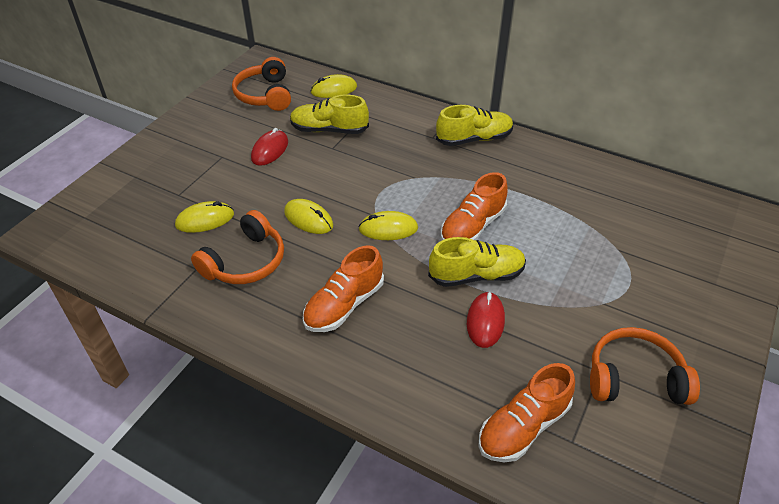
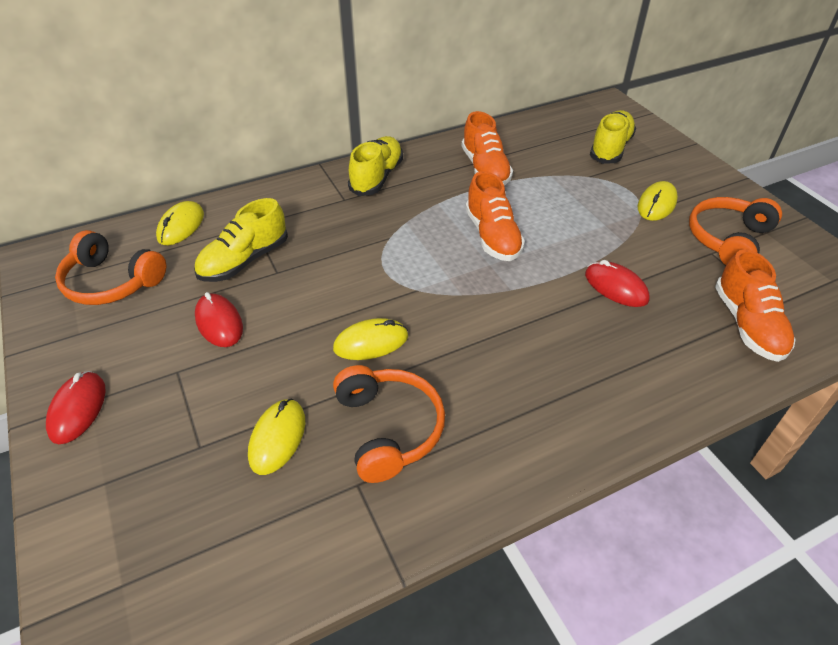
camera: 55 degrees left, 0 degrees up
orange shoe [303,246,384,332] -> orange shoe moved to [462,111,513,185]
yellow mouse [358,211,418,240] -> yellow mouse moved to [638,181,678,221]
yellow shoe [428,237,526,287] -> yellow shoe moved to [590,110,636,164]
none -> red mouse [46,371,106,444]

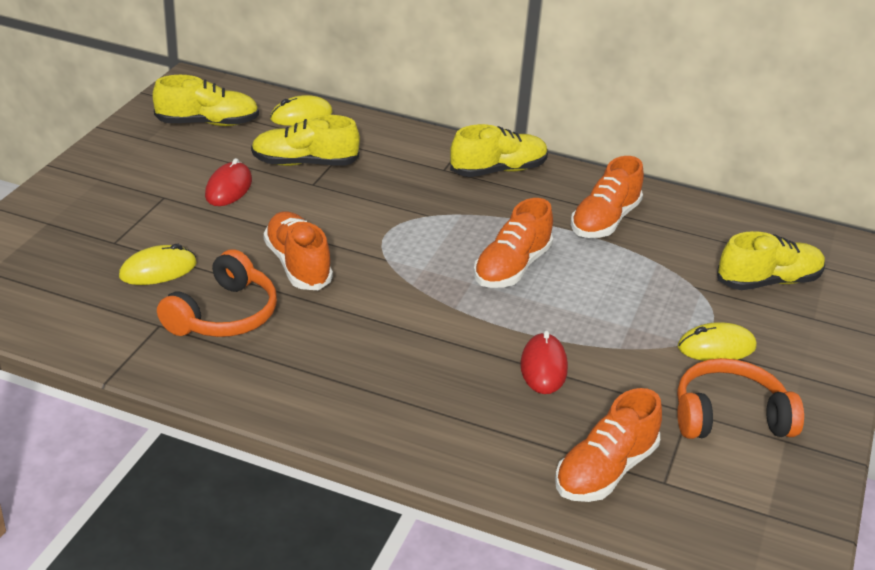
camera: 45 degrees right, 10 degrees down
red mouse [46,371,106,444] -> none
orange headphones [55,230,166,305] -> yellow shoe [152,75,259,126]
yellow mouse [333,318,408,360] -> orange shoe [263,211,333,290]

